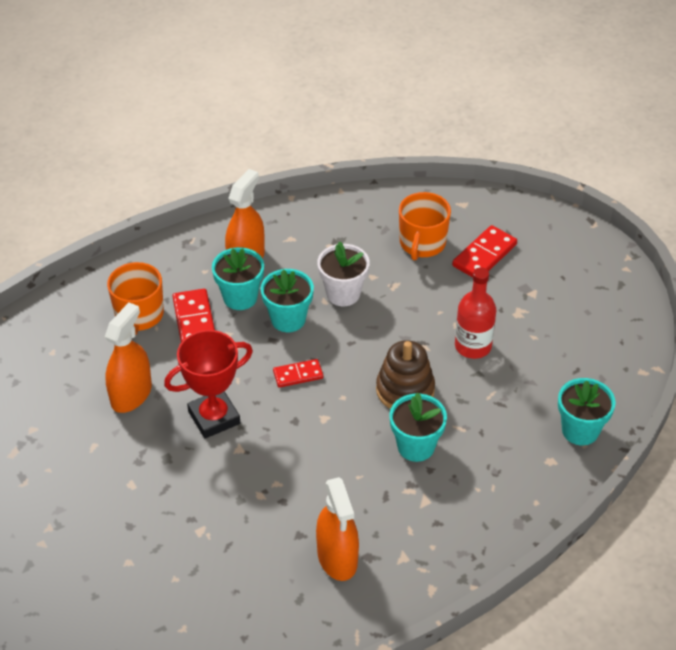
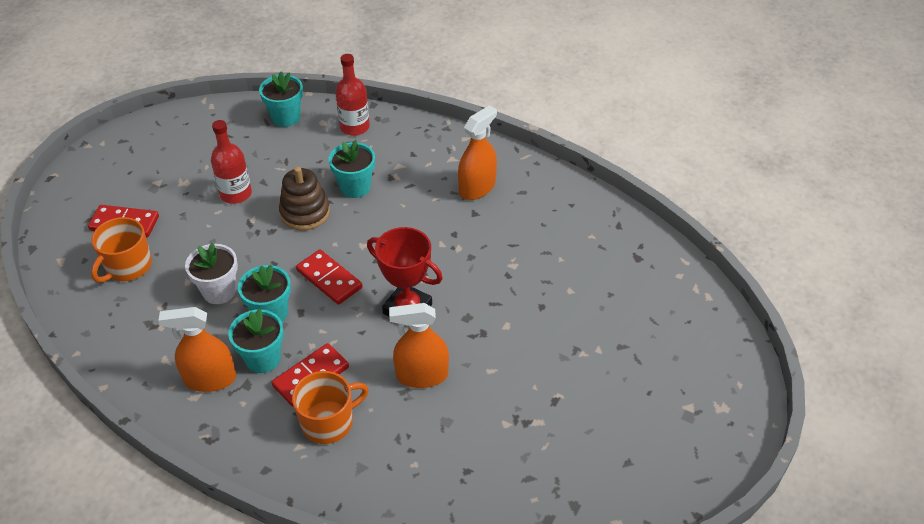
camera: 120 degrees left, 0 degrees up
red domino [273,359,323,388] -> red domino [296,249,363,305], size x1.55
orange mug [399,192,451,260] -> orange mug turned 135 degrees clockwise [91,217,152,283]
none -> red bottle [335,54,370,136]

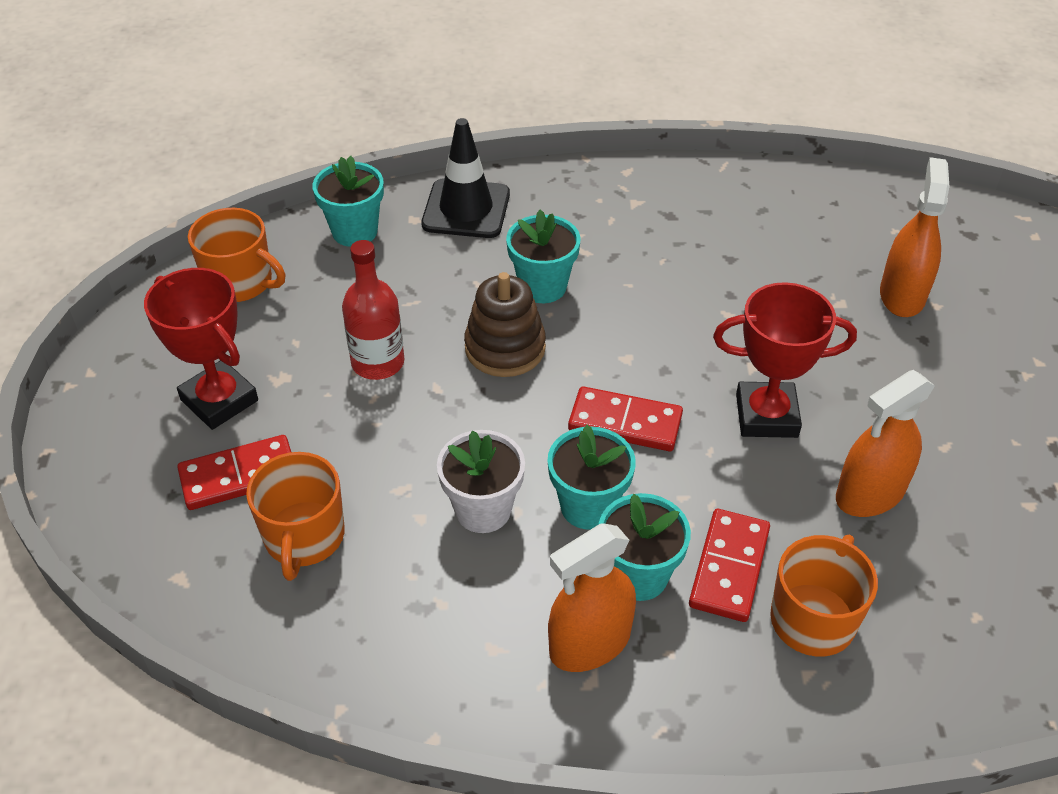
camera: 30 degrees left, 0 degrees up
red bottle [335,54,370,136] -> black traffic cone [421,118,510,238]
orange spray bottle [458,105,497,200] -> orange spray bottle moved to [880,157,949,317]
none -> red trophy [144,268,258,430]
none -> orange mug [188,208,285,302]

